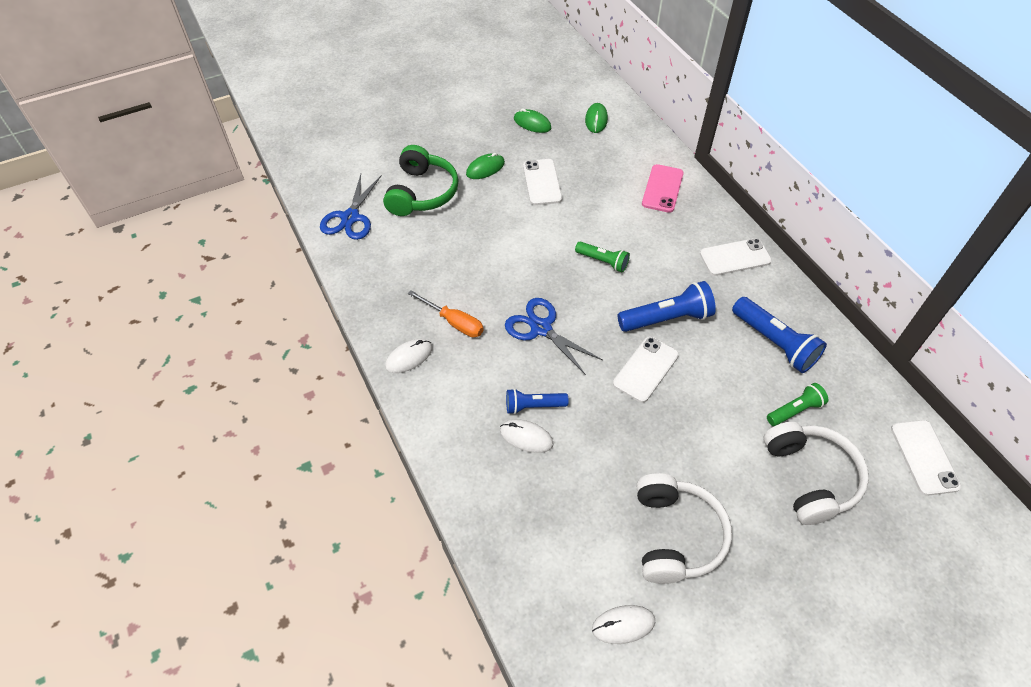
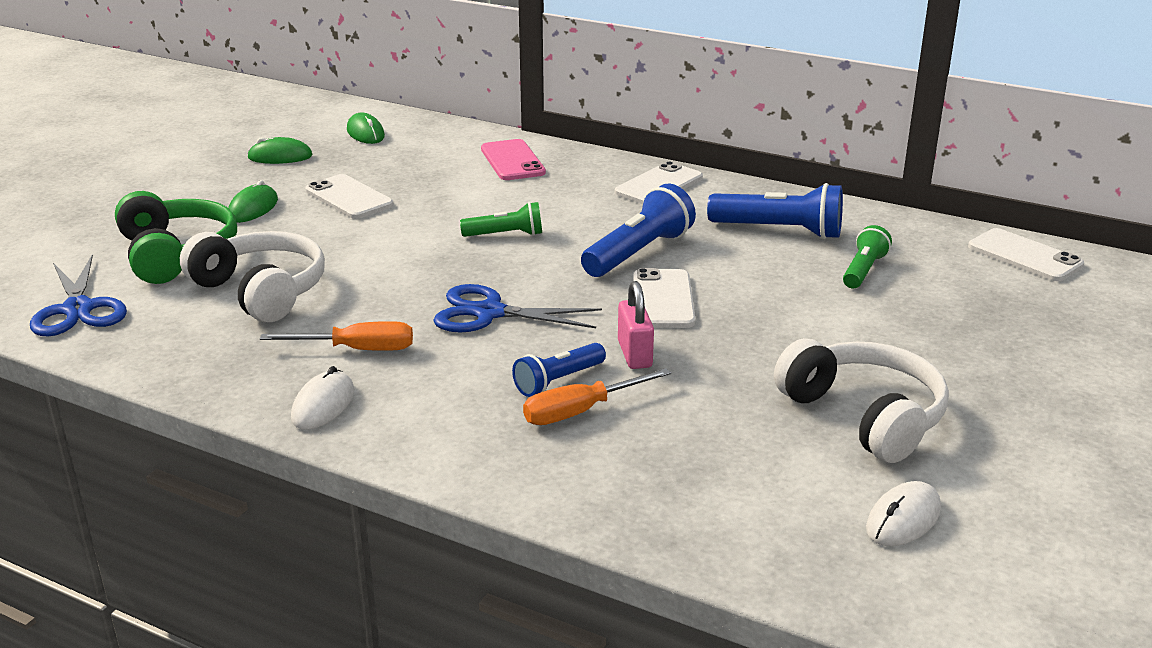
camera: 35 degrees left, 25 degrees down
white mouse [500,419,553,453] -> orange screwdriver [523,368,671,425]
white headphones [764,422,869,525] -> white headphones moved to [180,231,325,322]
none -> pink padlock [618,281,654,369]

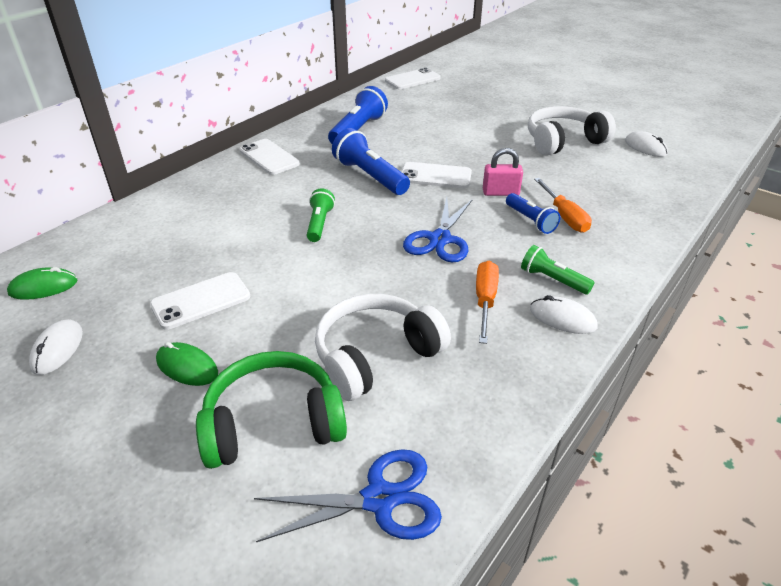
camera: 80 degrees left, 10 degrees up
green mouse [247,137,313,164] -> white mouse [29,319,83,375]
pink phone [481,139,546,180] -> none
green flashlight [843,225,892,289] -> green flashlight moved to [521,245,595,295]

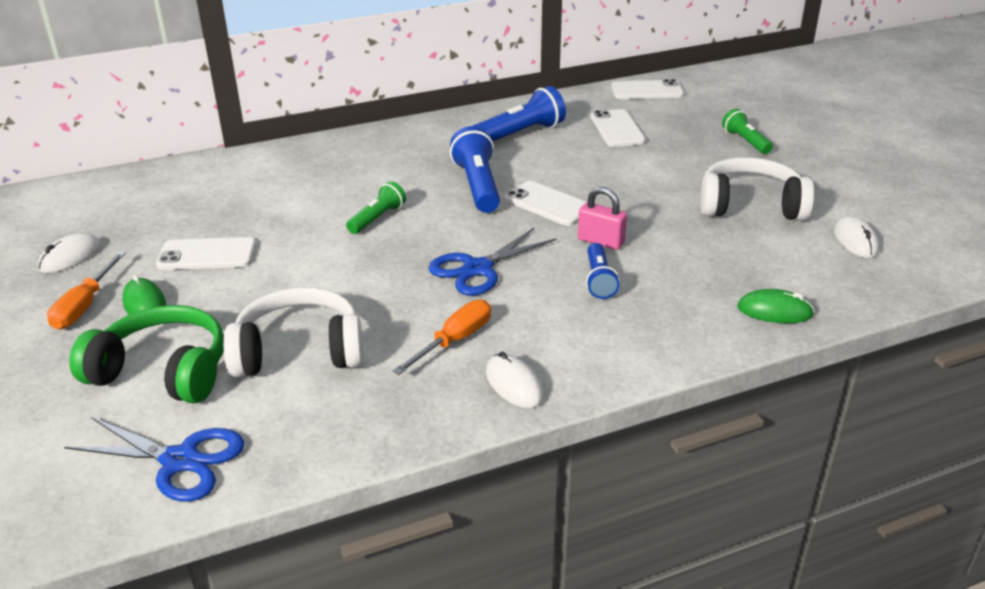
camera: 30 degrees right, 5 degrees down
green mouse [7,267,77,300] -> green mouse moved to [737,289,814,323]
white phone [239,139,300,175] -> white phone moved to [591,109,646,147]
green flashlight [521,245,595,295] -> green flashlight moved to [722,109,773,154]
orange screwdriver [534,178,592,233] -> orange screwdriver moved to [47,252,126,329]

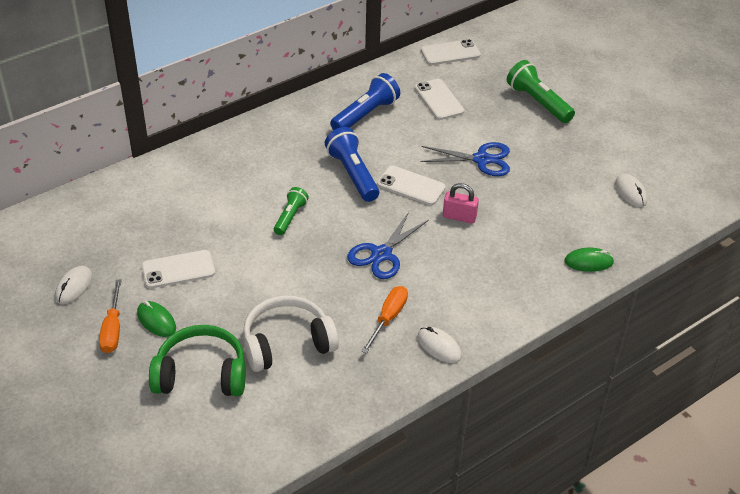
camera: 15 degrees left, 10 degrees up
blue scissors [64,417,244,502] -> blue scissors moved to [420,142,510,176]
blue flashlight [586,243,620,299] -> none
white headphones [700,157,814,221] -> none
green flashlight [722,109,773,154] -> green flashlight [507,60,575,123], size x1.64

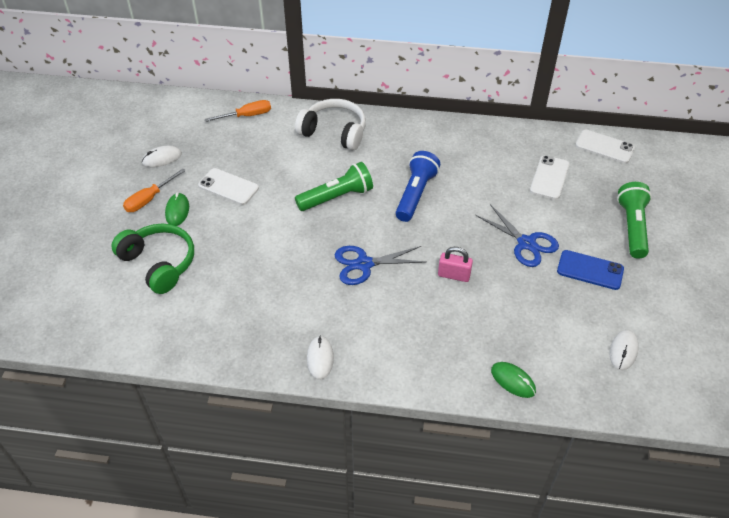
camera: 45 degrees right, 5 degrees up
white headphones [243,295,339,372] -> white headphones moved to [295,99,366,150]
green flashlight [274,187,309,235] -> green flashlight [295,162,373,211], size x1.64
blue flashlight [330,73,400,130] -> none
orange screwdriver [361,286,408,354] -> orange screwdriver moved to [204,100,271,122]
white phone [377,166,446,205] -> none
pink padlock [443,183,479,224] -> pink padlock turned 45 degrees counterclockwise [438,247,473,282]
none -> blue phone [557,250,624,290]

